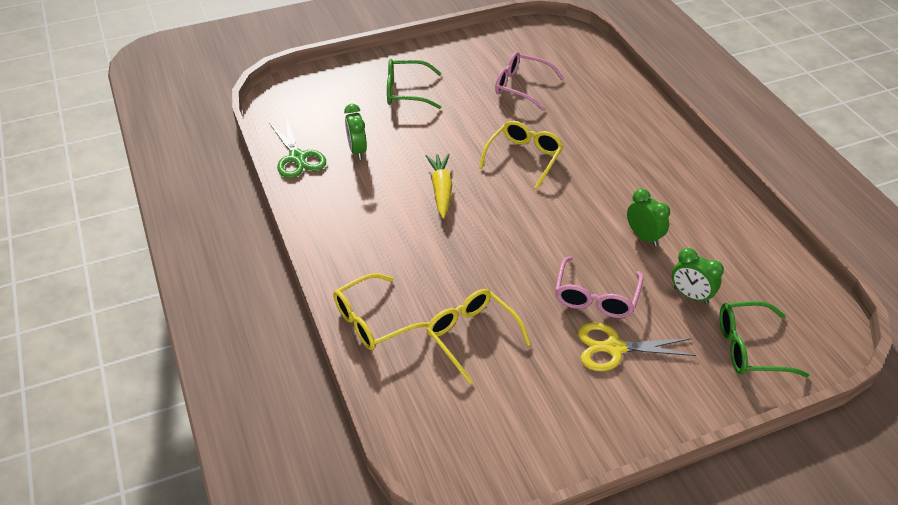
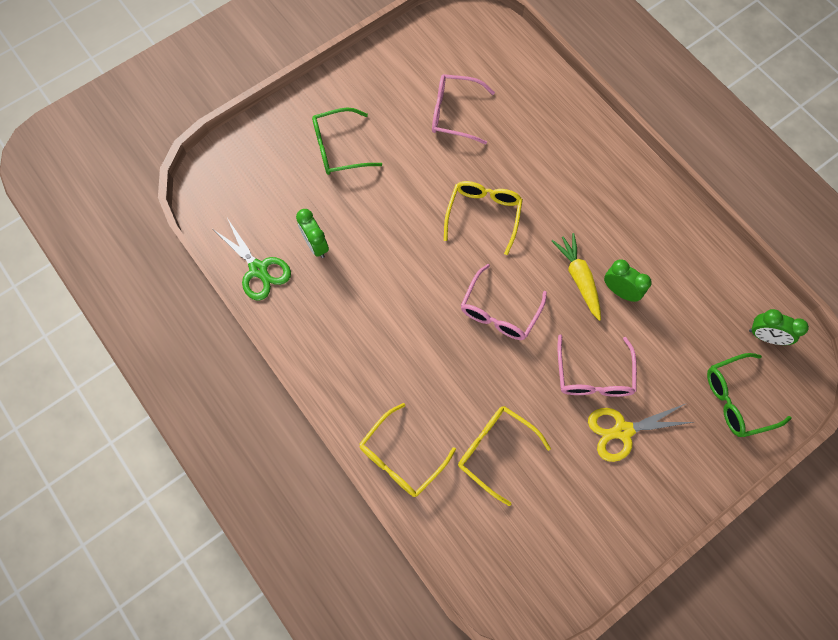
camera: 15 degrees left, 25 degrees up
yellow carrot [425,153,452,219] -> yellow carrot moved to [552,233,601,321]
green clock [672,248,724,304] -> green clock moved to [749,309,809,345]
none -> pink glasses [461,264,547,340]

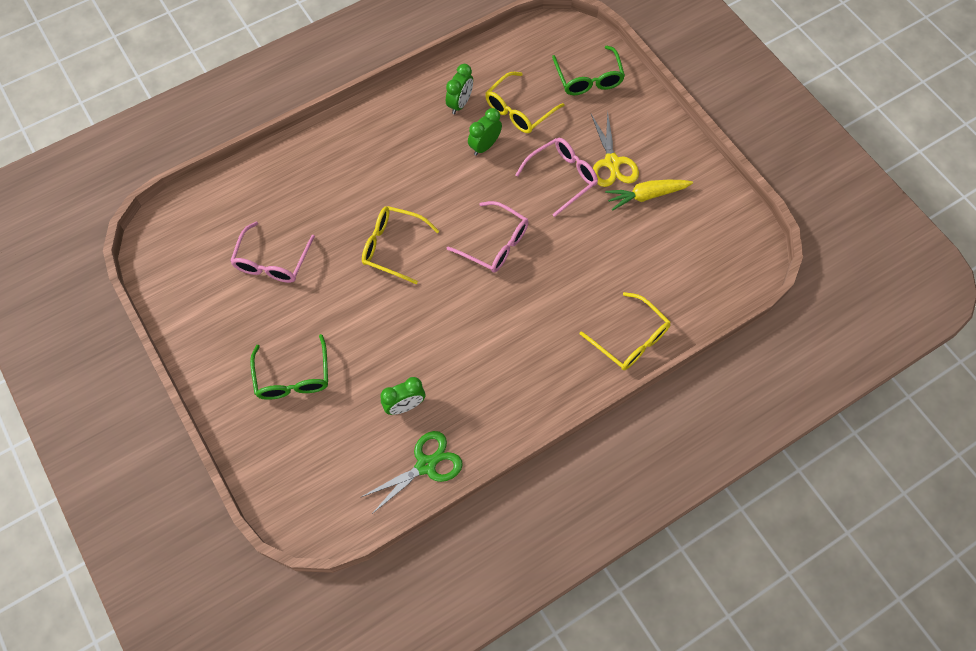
camera: 85 degrees left, 5 degrees down
yellow glasses [458,406,551,506] -> yellow glasses moved to [486,72,564,133]
yellow carrot [552,233,601,321] -> yellow carrot moved to [605,180,693,211]
pink glasses [557,335,637,397] -> pink glasses turned 45 degrees counterclockwise [516,138,598,217]
green clock [749,309,809,345] -> green clock moved to [446,64,473,114]

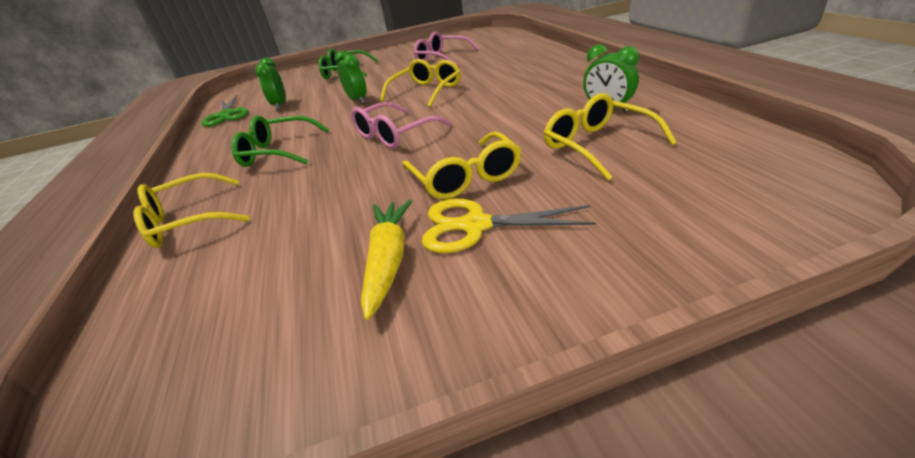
camera: 110 degrees right, 30 degrees down
green clock [468,108,502,156] -> green clock moved to [334,51,367,104]
pink glasses [516,138,598,217] -> yellow glasses [402,131,521,199]
green glasses [552,46,625,95] -> green glasses moved to [231,116,329,167]

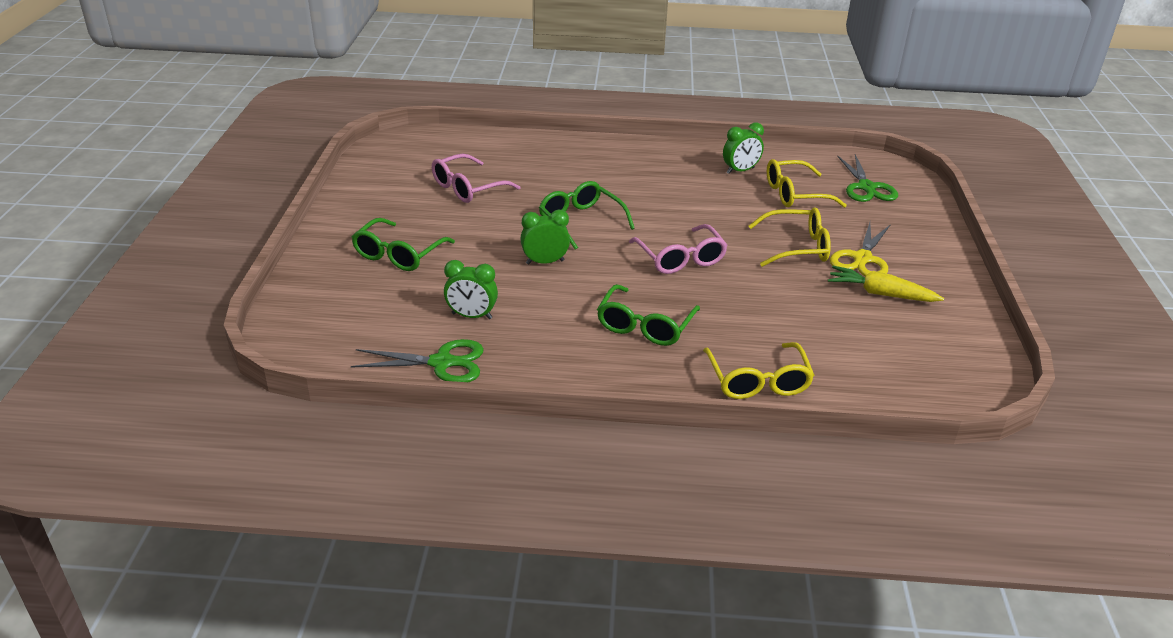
camera: 75 degrees left, 0 degrees up
yellow glasses [380,59,461,107] -> green glasses [539,181,635,250]
none -> green scissors [837,154,898,202]

